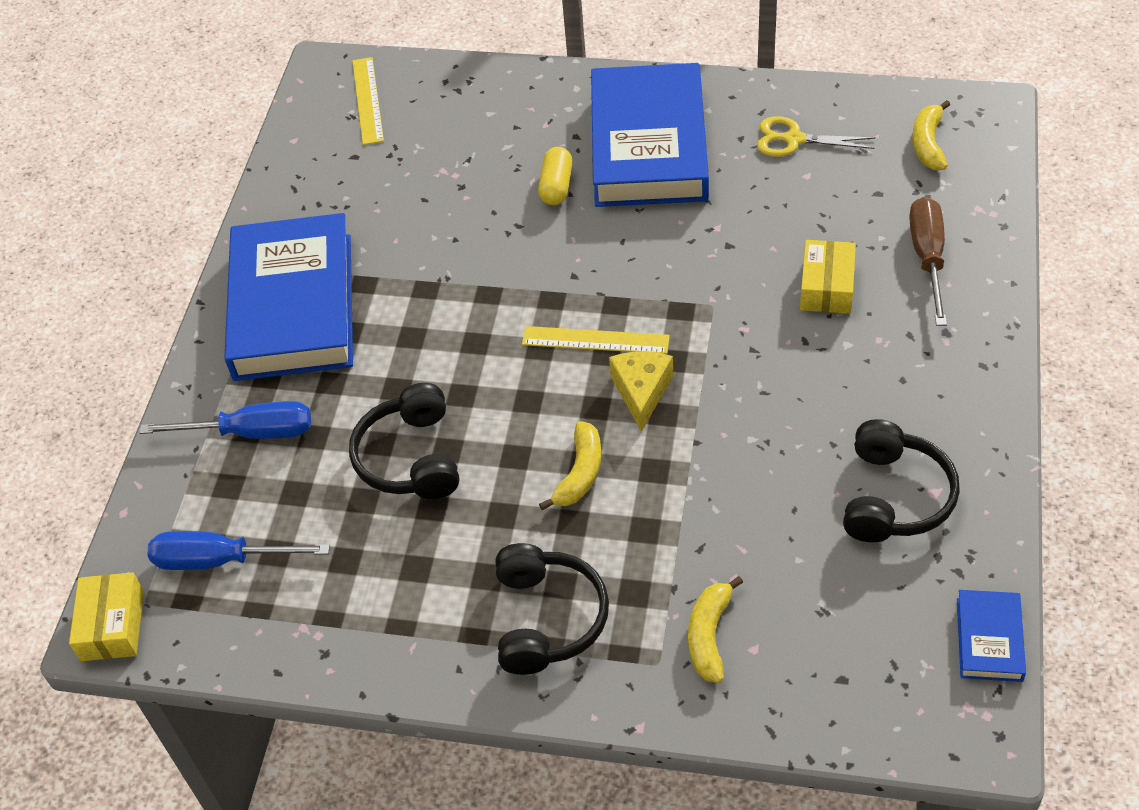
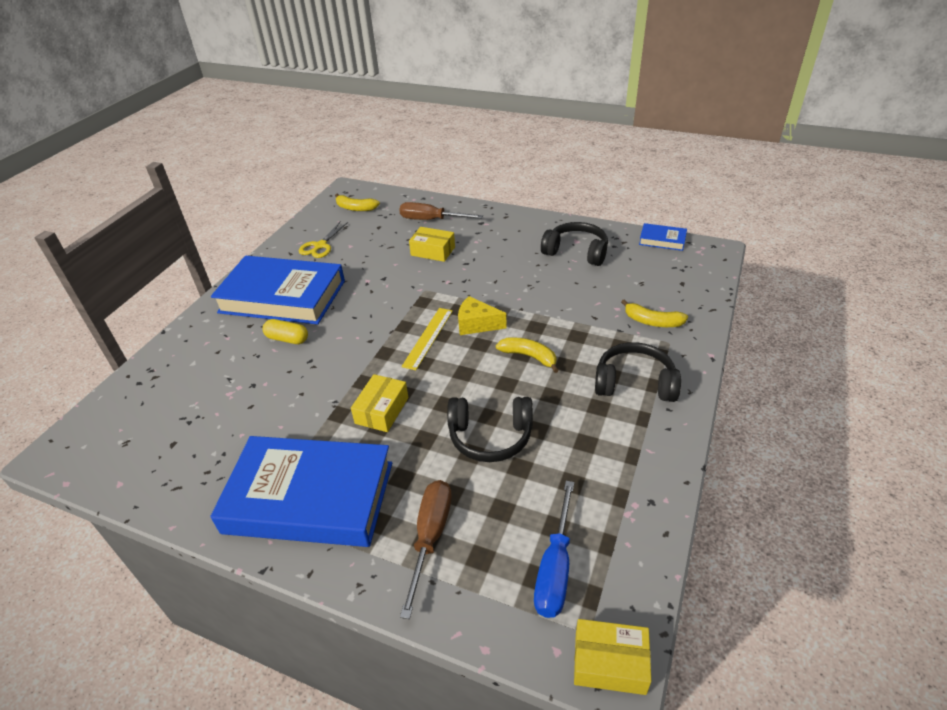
camera: 80 degrees left, 10 degrees down
blue screwdriver [139,401,311,439] -> brown screwdriver [400,480,452,619]
yellow ruler [352,57,384,145] -> none
none -> yellow box [351,374,409,432]

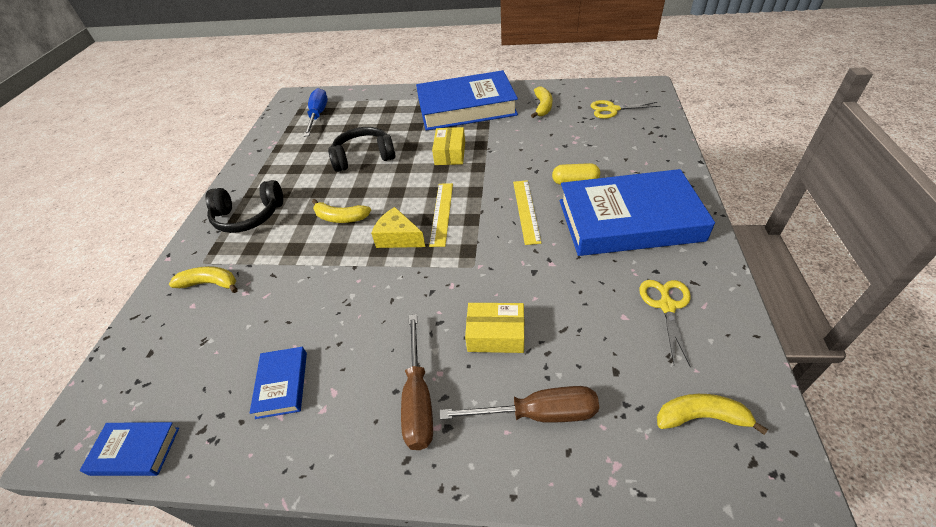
camera: 165 degrees right, 5 degrees up
brown screwdriver [400,480,452,619] -> brown screwdriver moved to [401,314,433,450]
yellow cheese [458,296,506,335] -> yellow cheese turned 150 degrees counterclockwise [371,207,425,248]
black headphones [541,222,608,266] -> blue book [250,347,307,419]
yellow box [574,619,651,695] -> none
none -> yellow ruler [513,180,541,245]
none -> yellow banana [531,86,553,118]
none -> yellow scissors [590,100,660,119]

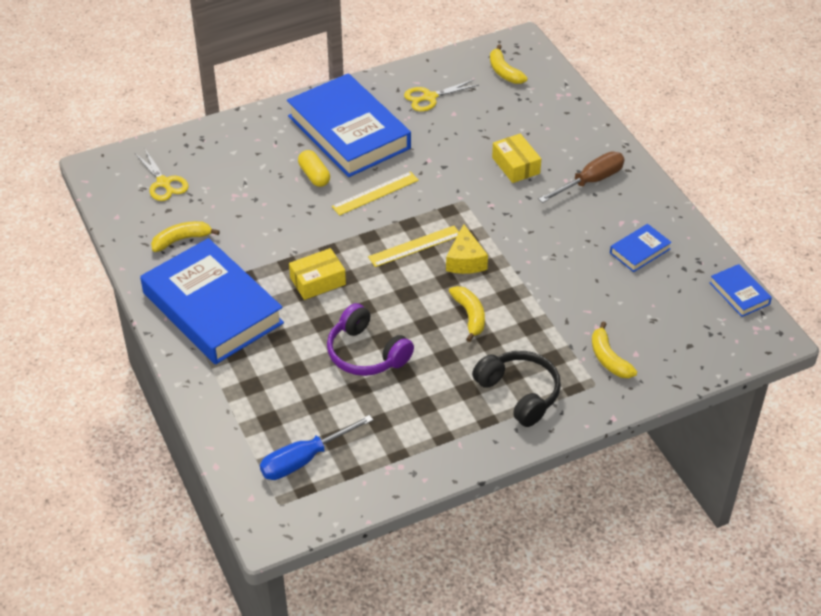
camera: 125 degrees left, 0 degrees up
black headphones [328,127,395,172] -> purple headphones [327,303,414,376]
brown screwdriver [440,386,599,423] -> none

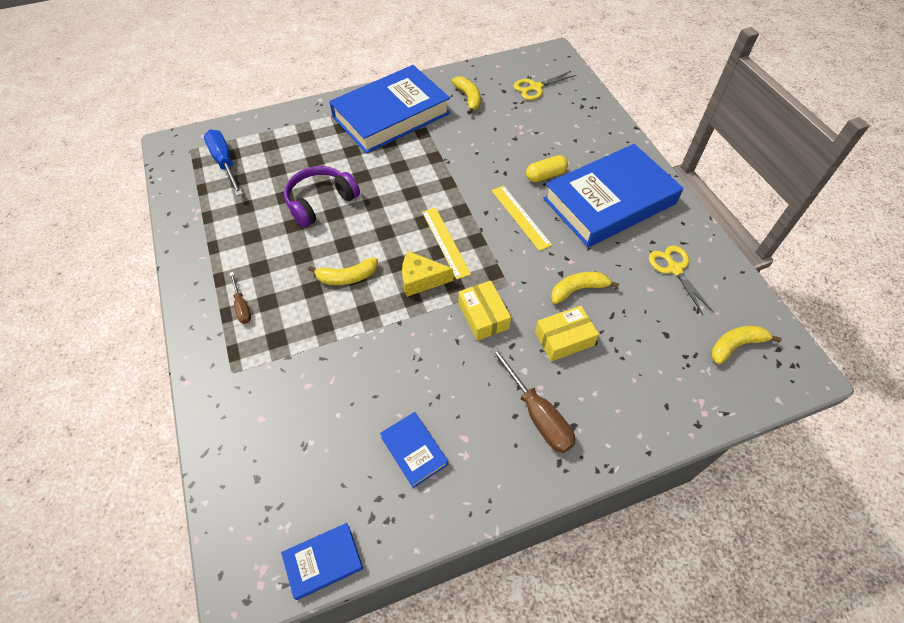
camera: 95 degrees right, 10 degrees up
yellow box [289,248,346,300] -> yellow box moved to [459,281,511,341]
black headphones [472,351,561,427] -> brown screwdriver [229,272,251,324]
yellow banana [592,322,637,378] -> yellow banana moved to [551,272,619,304]

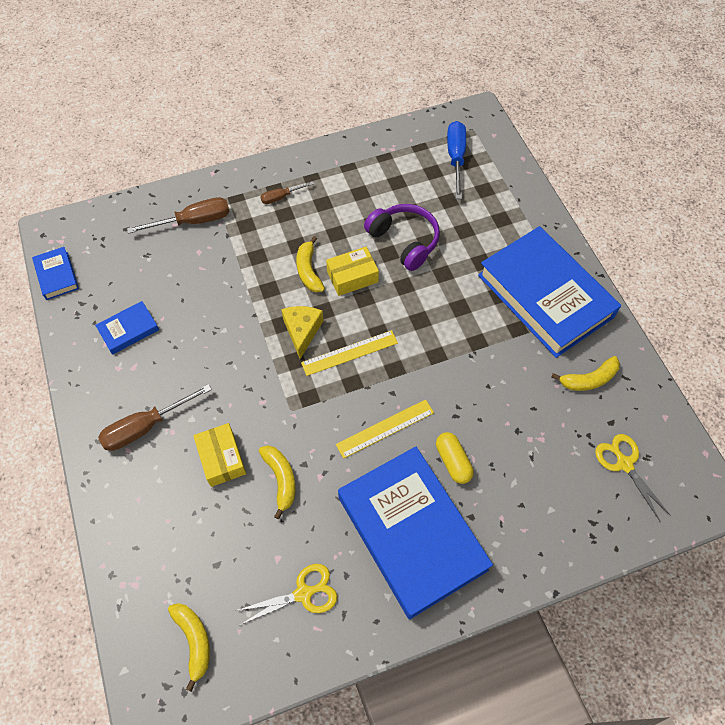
camera: 90 degrees right, 5 degrees up
blue screwdriver [204,130,243,196] -> blue screwdriver turned 60 degrees counterclockwise [447,121,466,199]
yellow box [459,281,511,341] -> yellow box moved to [326,247,379,296]
none -> brown screwdriver [127,197,230,234]

